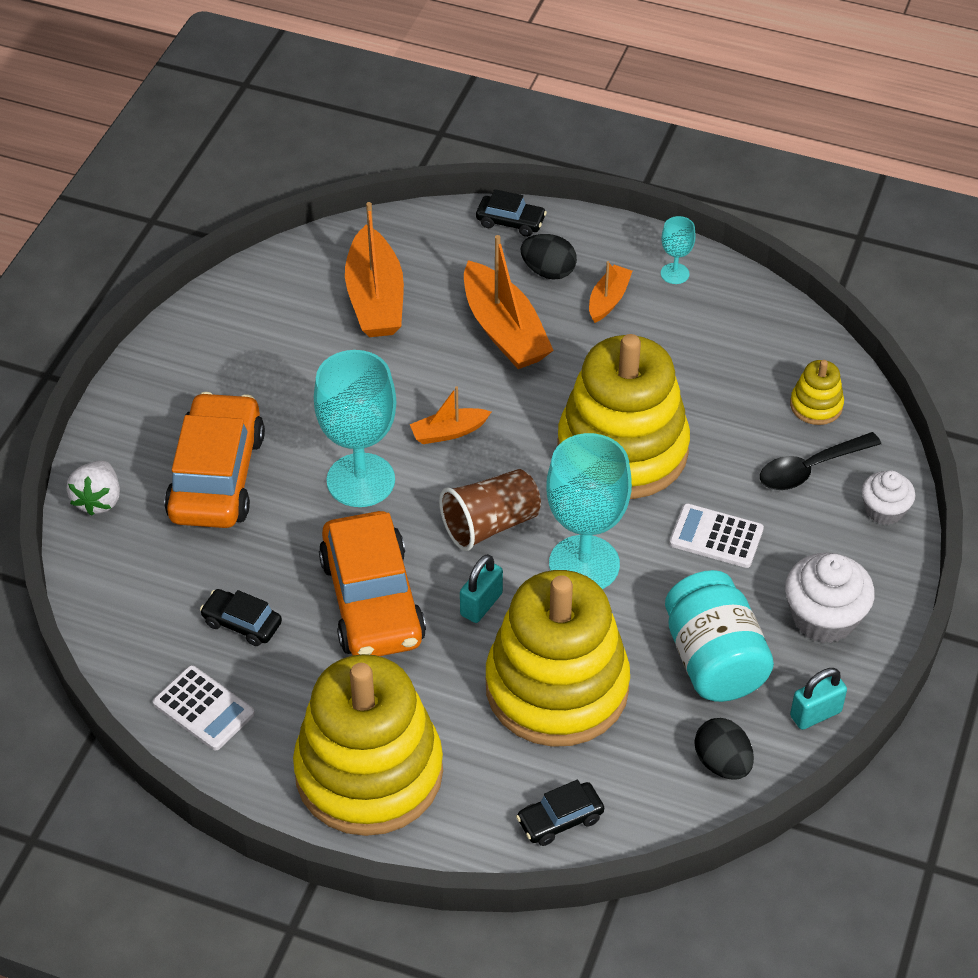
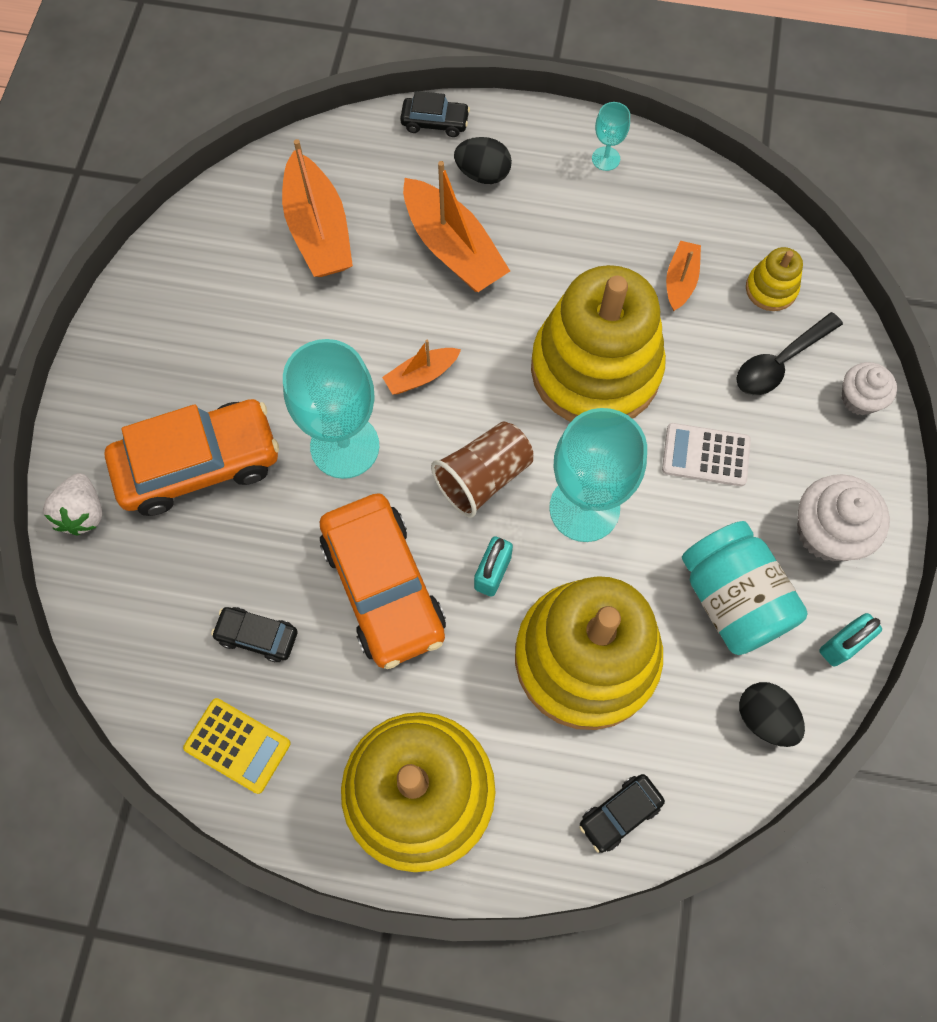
camera: 10 degrees left, 20 degrees up
white calculator [153,665,255,750] -> yellow calculator [183,698,291,794]
orange car [164,392,265,528] -> orange car turned 75 degrees clockwise [105,399,279,516]
orange boat [589,261,632,323] -> orange boat moved to [666,241,701,311]

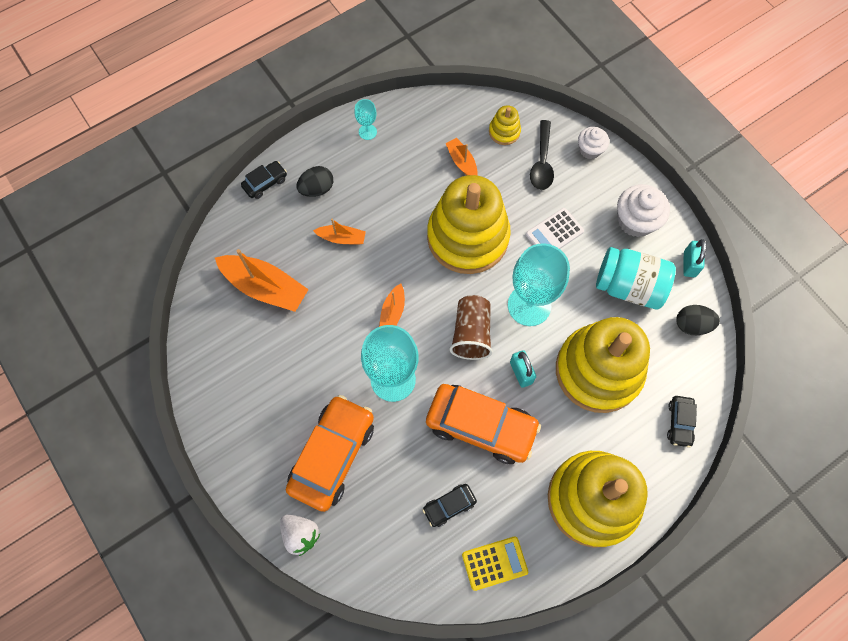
camera: 45 degrees left, 0 degrees up
orange boat [403,161,510,292] -> orange boat [313,219,366,245], size x0.53

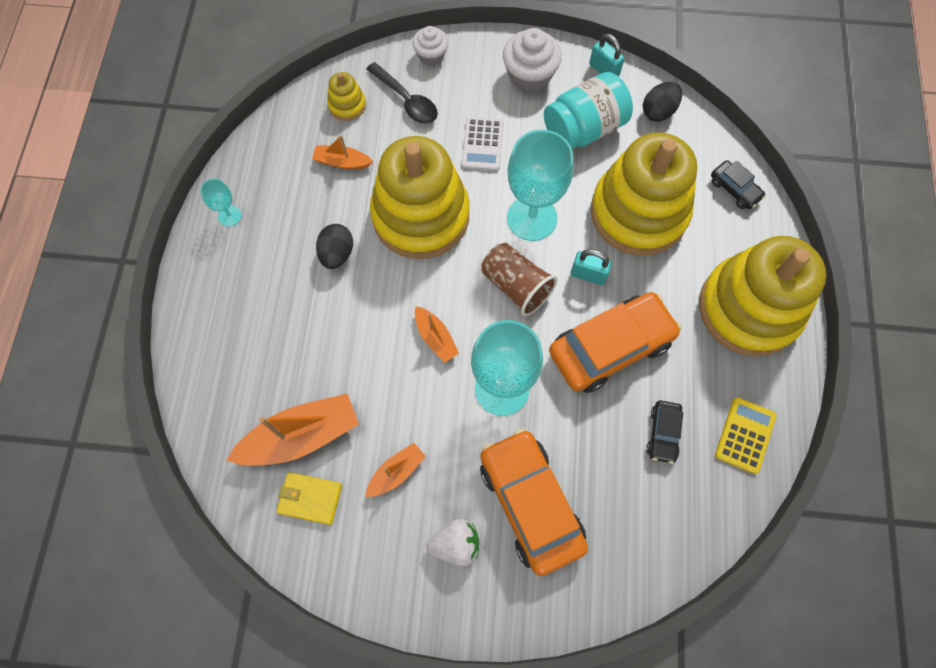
camera: 50 degrees left, 0 degrees up
black car [241,161,287,199] -> none
white strawberry [280,515,320,556] -> white strawberry moved to [426,519,479,566]
black egg [296,166,333,197] -> black egg moved to [316,224,353,269]
orange boat [313,219,366,245] -> orange boat moved to [365,443,426,497]
none -> yellow wallet [276,472,342,525]

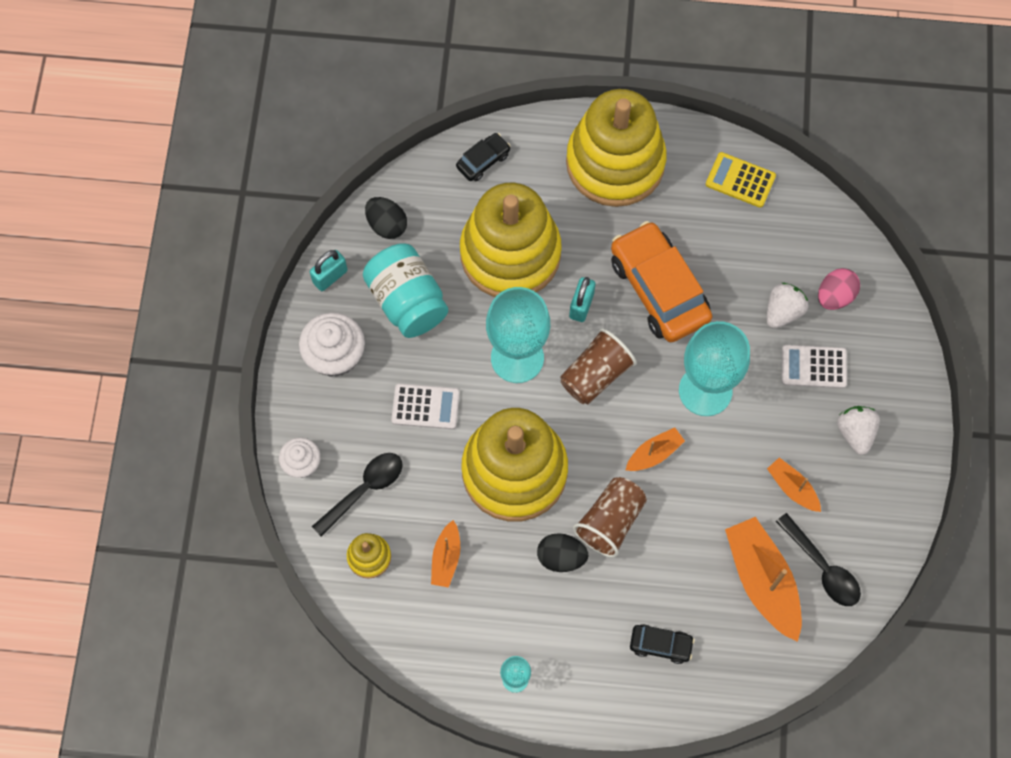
camera: 90 degrees left, 0 degrees up
yellow wallet [276,472,342,525] -> black spoon [776,513,861,606]
orange car [480,428,588,576] -> white calculator [782,345,847,388]
black car [646,400,683,464] -> black car moved to [630,624,695,664]
none -> brown cup [573,477,647,558]
none -> white strawberry [767,283,808,329]
none -> pink egg [818,268,860,310]

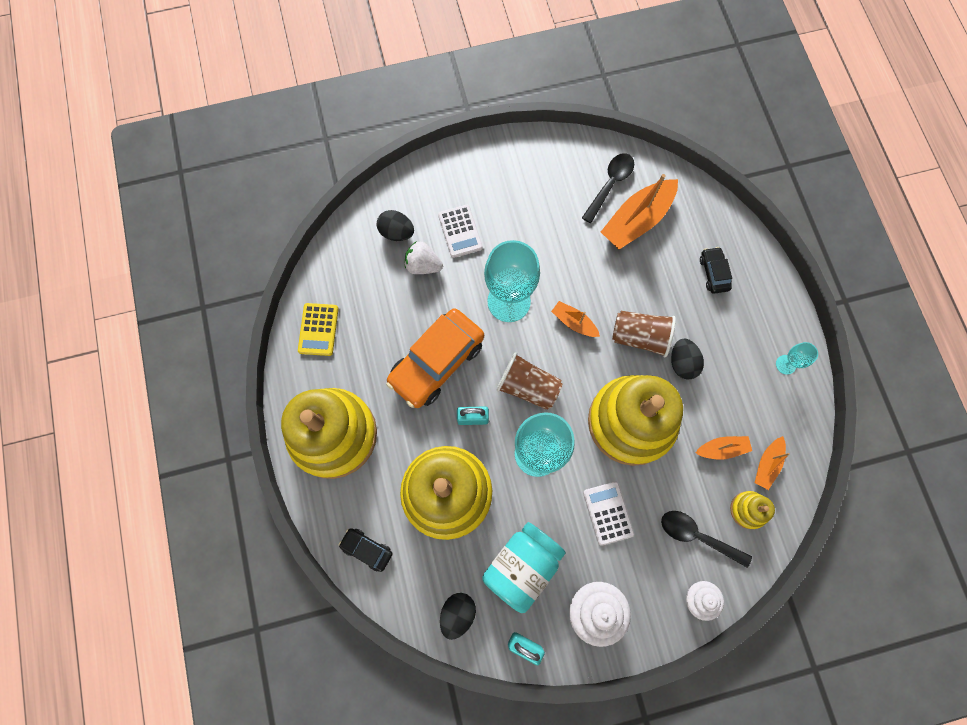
camera: 110 degrees left, 5 degrees up
orange boat [767,458,821,512] -> orange boat moved to [755,436,790,490]
pink egg [818,268,860,310] -> black egg [377,210,414,241]
white strawberry [837,406,880,455] -> none

